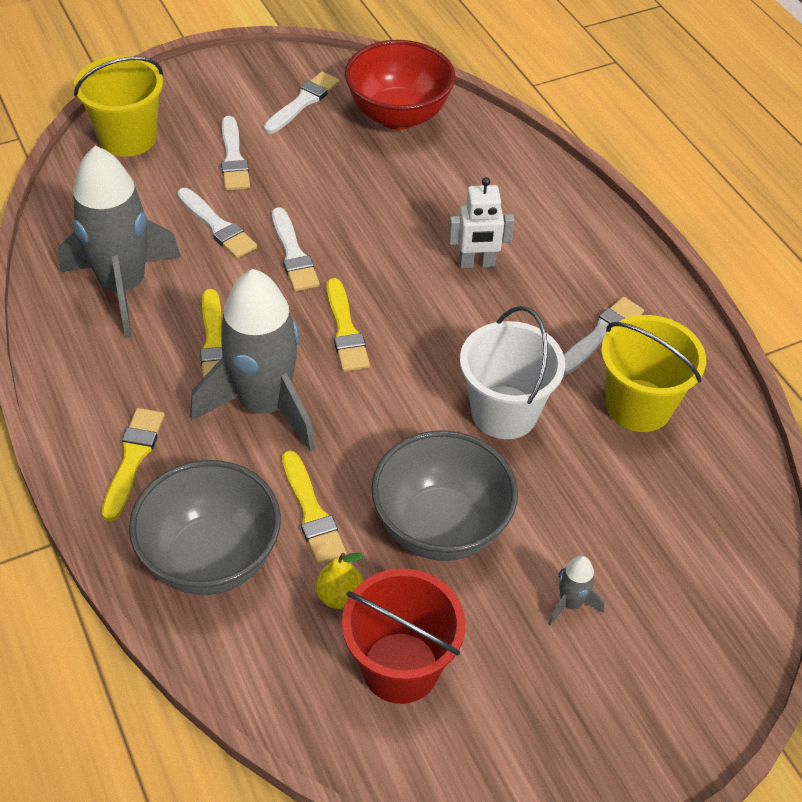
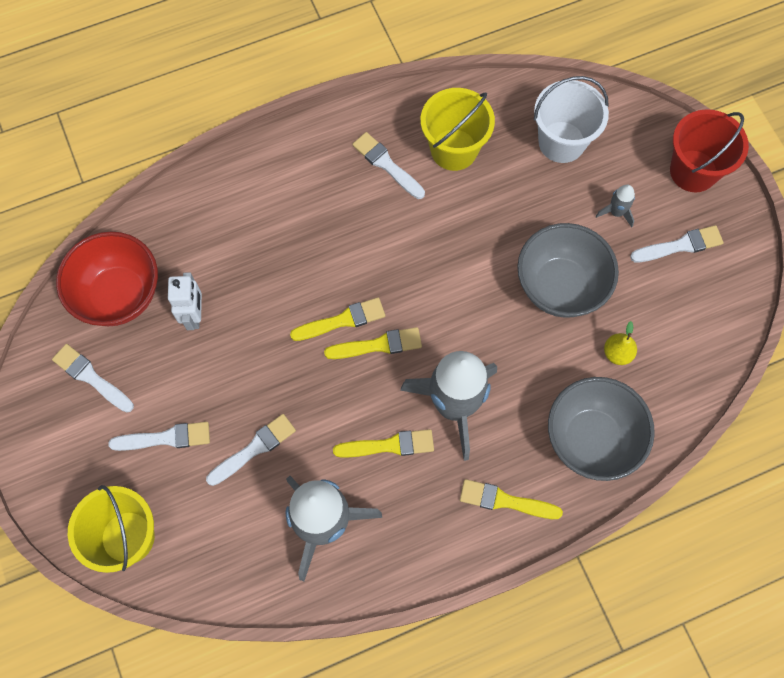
camera: 85 degrees left, 20 degrees up
white brush [272,207,320,291] -> white brush moved to [630,225,723,262]
yellow brush [282,450,347,564] -> yellow brush moved to [290,298,385,341]
red bucket [342,568,465,704] -> red bucket moved to [670,109,749,192]
white robot [448,177,515,268] -> white robot moved to [168,272,202,330]
white bucket [460,306,565,439] -> white bucket moved to [534,76,609,163]

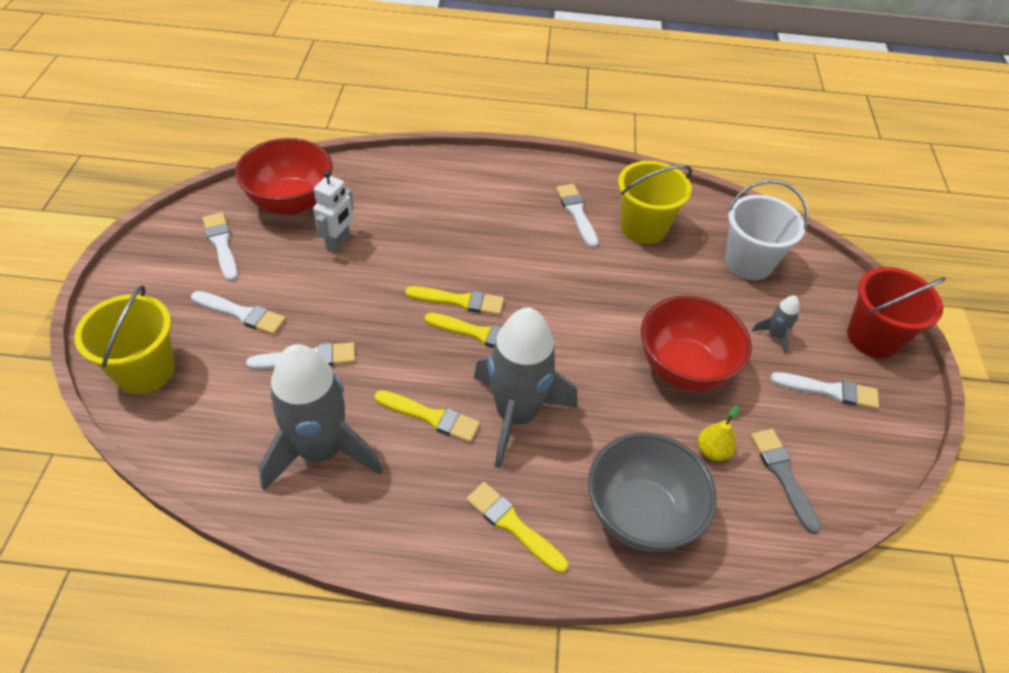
camera: 25 degrees right, 20 degrees down
grey bowl [517,223,619,318] -> red bowl [641,296,752,391]
none -> grey brush [751,429,821,534]

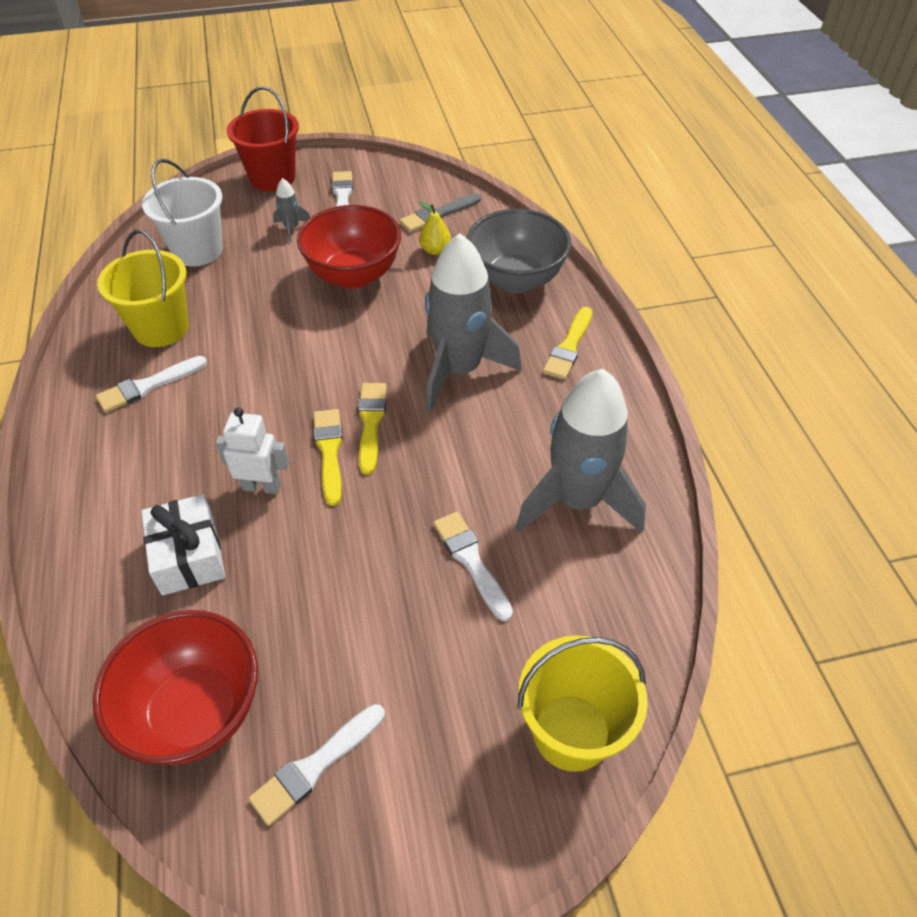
camera: 105 degrees left, 0 degrees up
white brush [191,291,286,335] -> none
white robot [313,171,354,252] -> white robot moved to [216,408,289,494]
yellow brush [374,390,480,443] -> none
none -> white gift [141,494,225,596]

